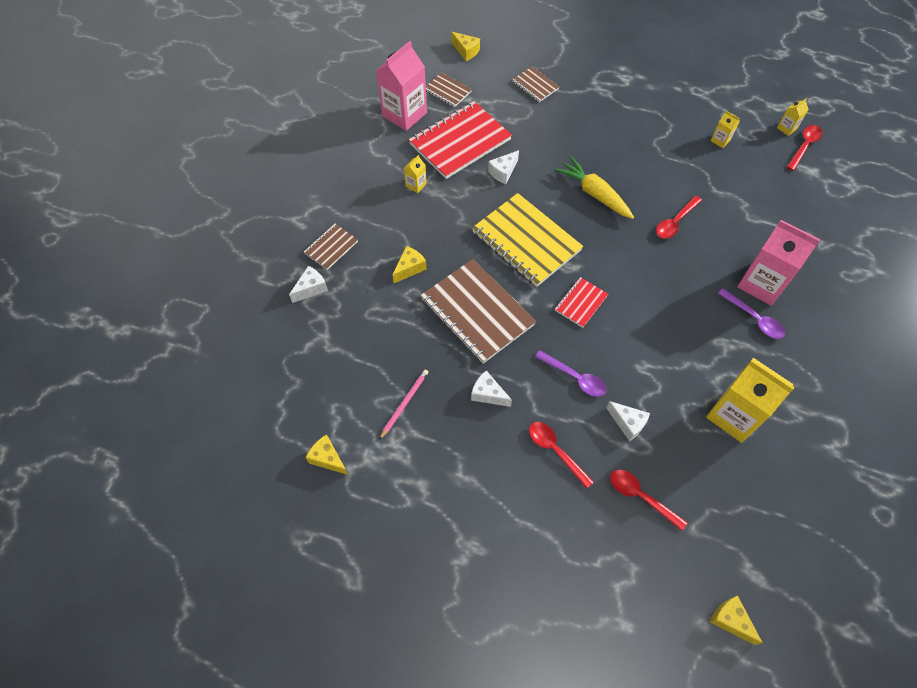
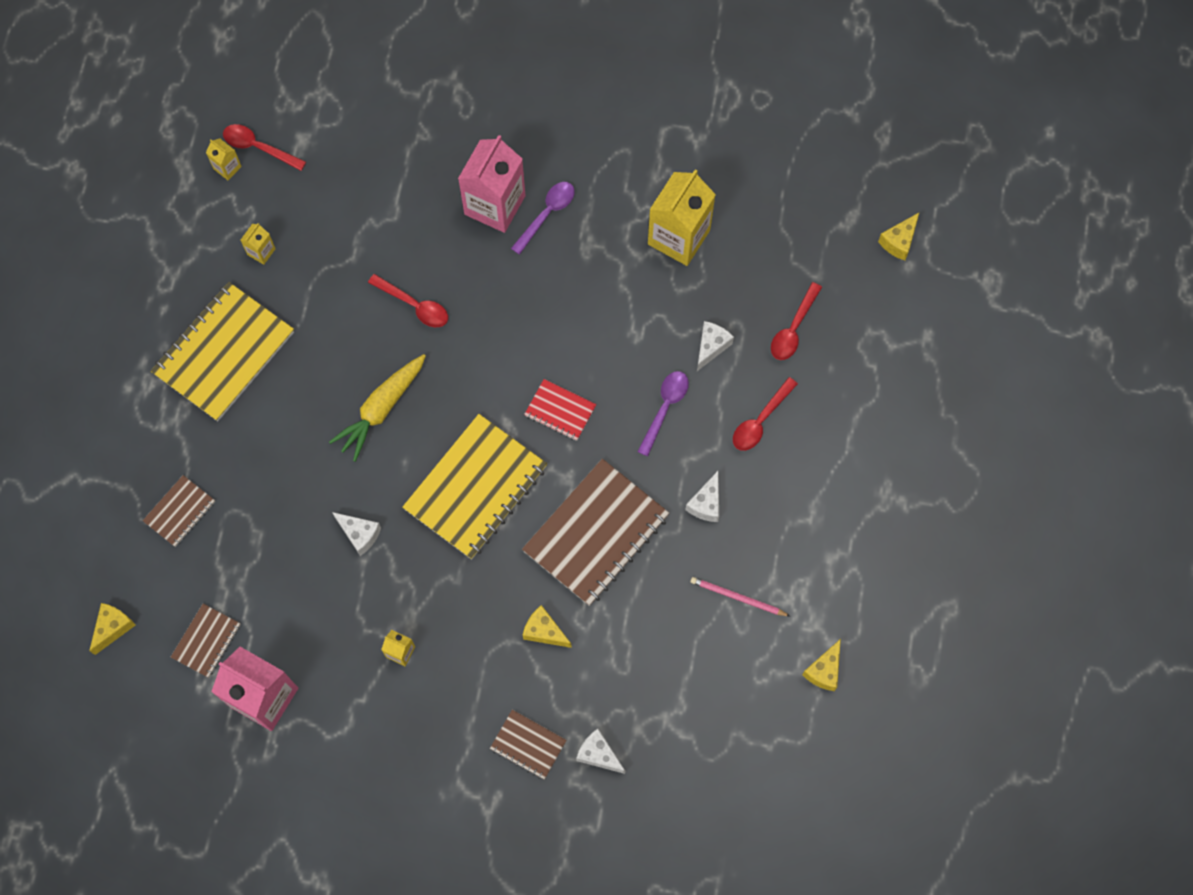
camera: 100 degrees left, 10 degrees up
red notebook [409,101,512,179] -> none
none -> yellow notebook [151,282,294,421]

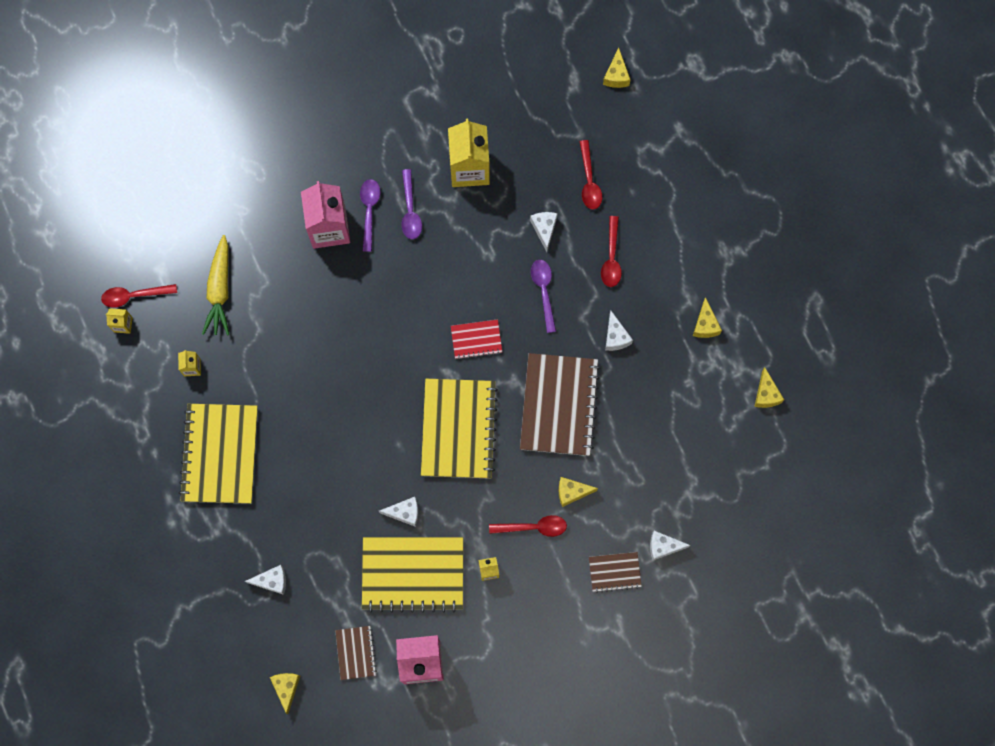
camera: 35 degrees left, 5 degrees up
brown notebook [143,475,215,547] -> white cheese [245,565,286,595]
yellow carrot [329,354,426,462] -> yellow carrot moved to [202,235,229,336]
red spoon [368,274,448,327] -> red spoon moved to [489,515,567,537]
pink pencil [690,577,790,616] -> none
none -> yellow notebook [362,537,463,612]
none -> purple spoon [402,169,422,239]
none -> yellow cheese [693,297,722,338]

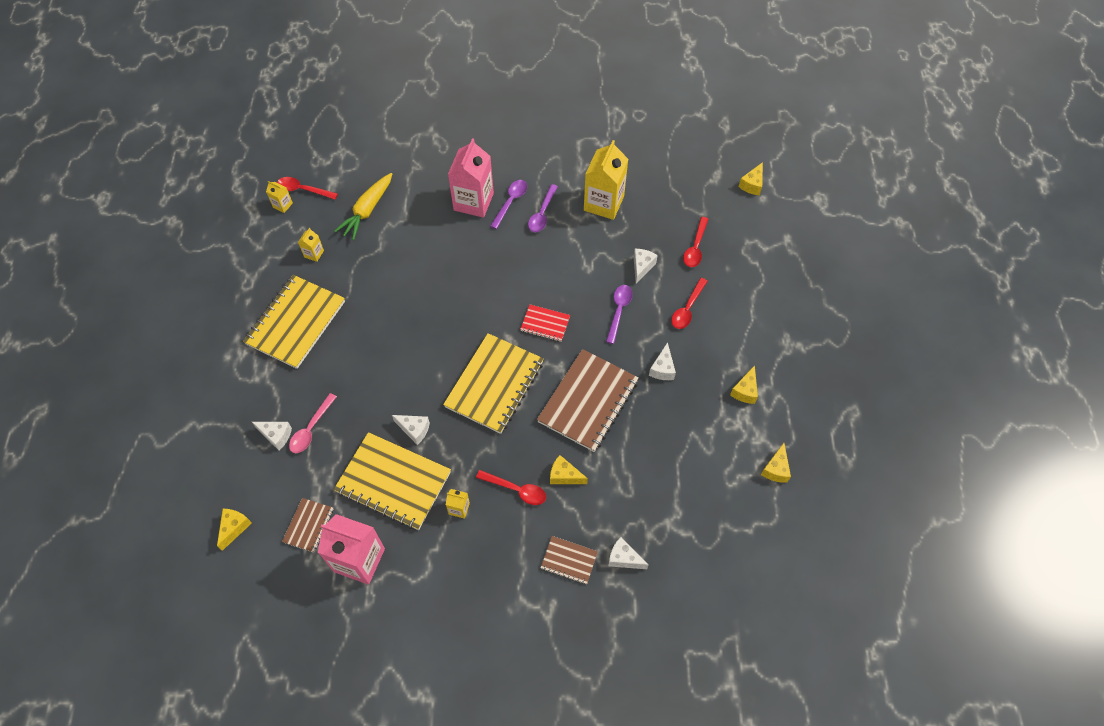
camera: 25 degrees right, 15 degrees down
none -> pink spoon [289,393,337,453]

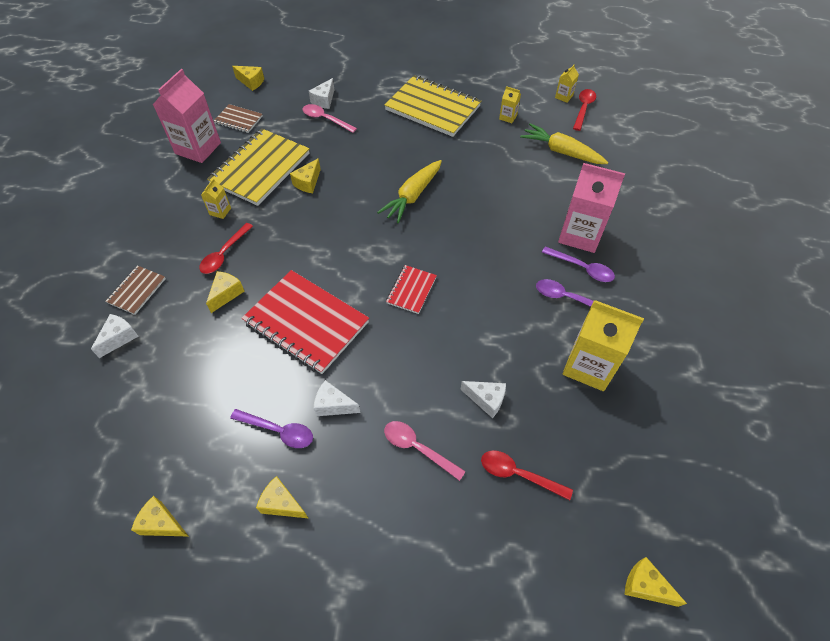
camera: 95 degrees right, 5 degrees down
white cheese [392,415,430,445] -> yellow cheese [290,158,321,193]
yellow notebook [443,333,544,434] -> none
brown notebook [537,349,639,452] -> red notebook [242,270,369,374]
purple spoon [606,285,633,344] -> purple spoon moved to [230,409,313,448]
red spoon [671,278,708,329] -> pink spoon [384,421,466,481]
none -> yellow carrot [377,160,442,223]

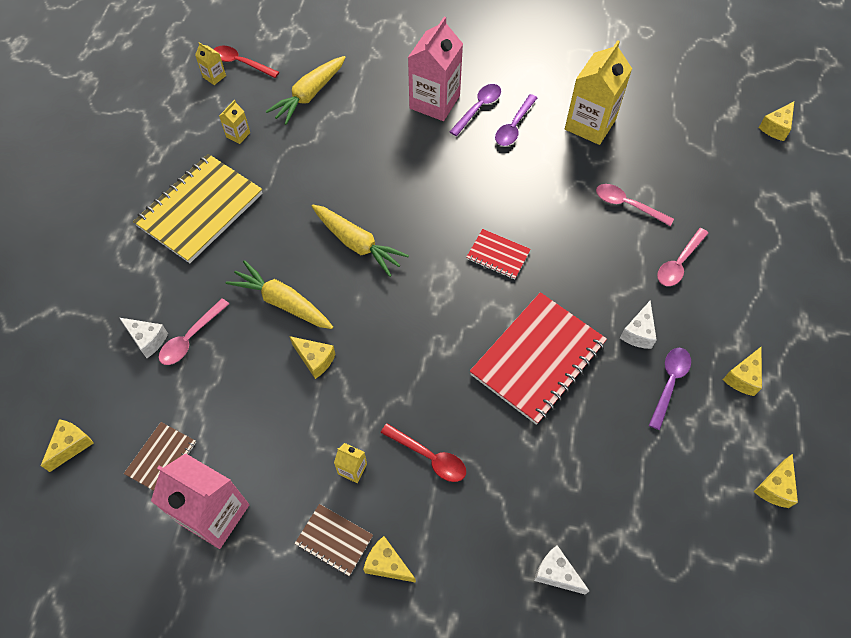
camera: 85 degrees left, 5 degrees up
brown notebook [105,265,166,315] -> brown notebook moved to [294,504,373,576]
yellow cheese [206,271,245,313] -> yellow cheese moved to [363,536,416,583]
yellow notebook [207,128,310,206] -> none
white cheese [460,381,506,418] -> pink spoon [596,184,674,226]
red spoon [481,450,573,500] -> none
none -> yellow carrot [226,260,333,329]

